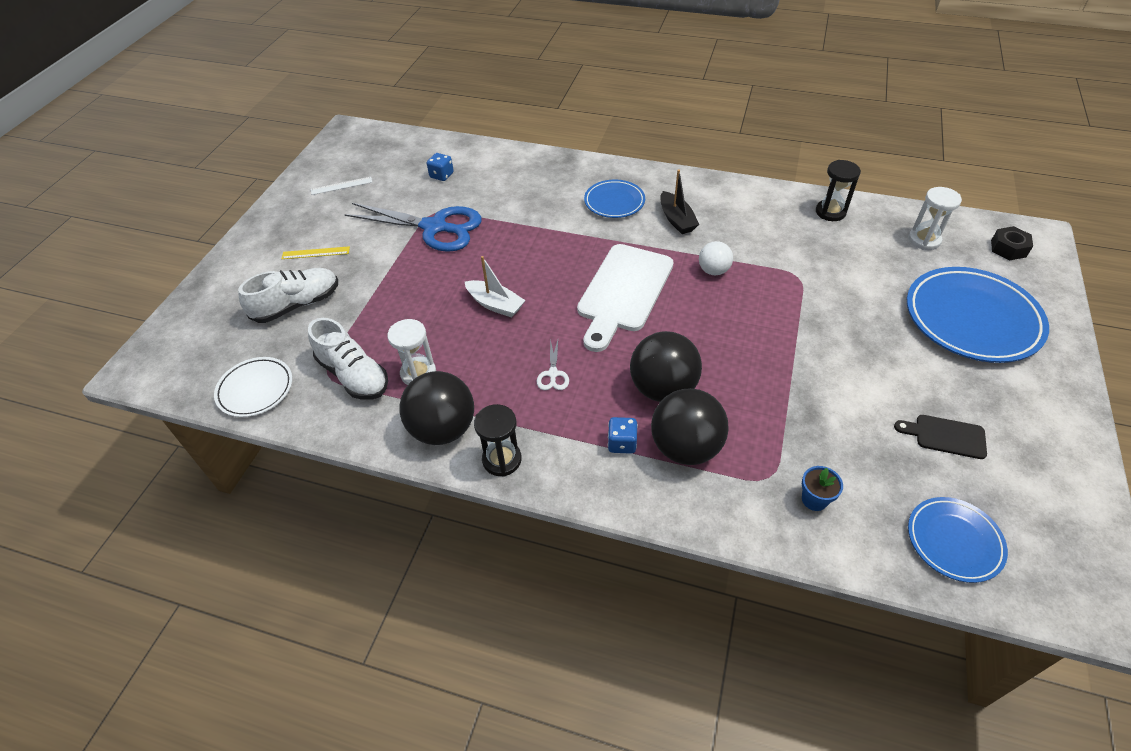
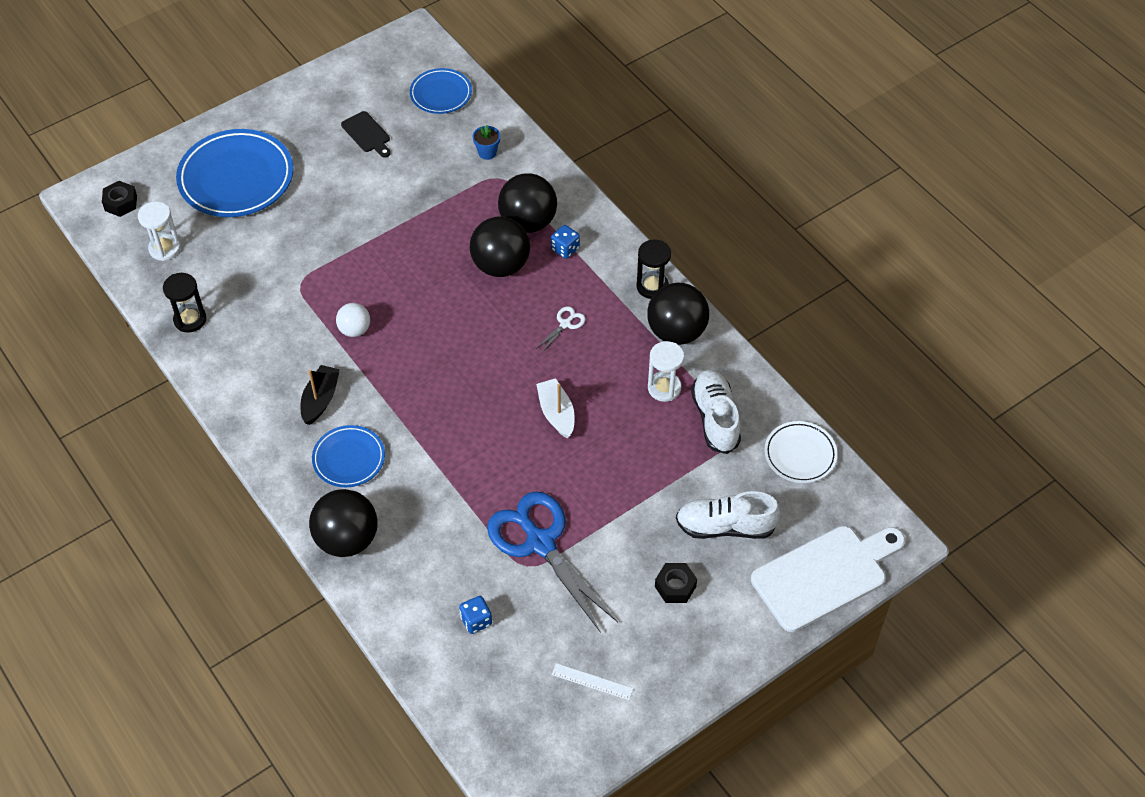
camera: 145 degrees left, 5 degrees up
yellow ruler [282,246,350,259] -> black nut [655,563,697,603]
white cutting board [577,244,674,352] -> white cutting board moved to [751,526,905,632]
none -> black ball [309,489,378,557]

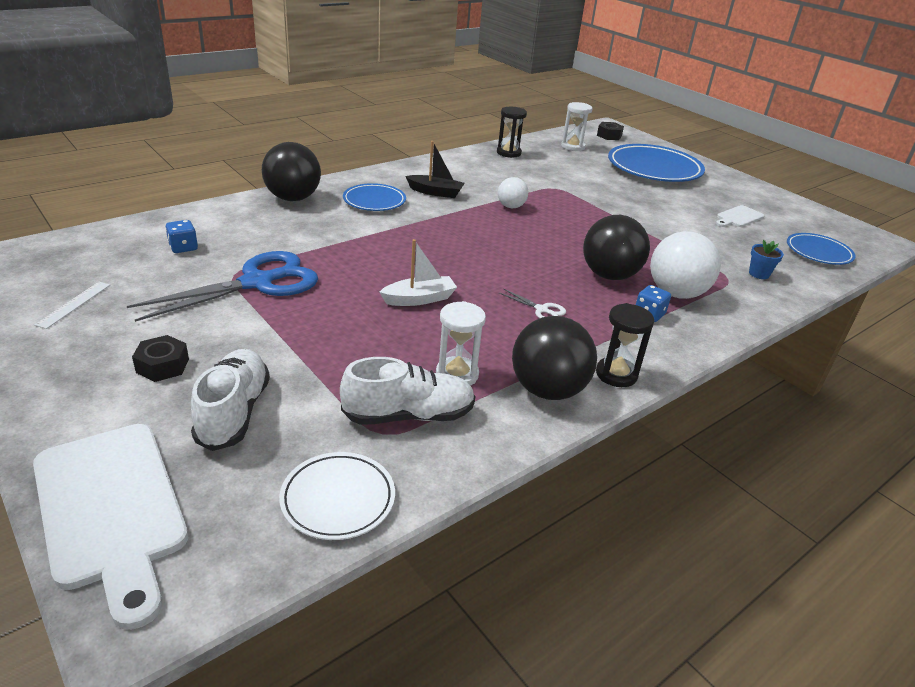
camera: 85 degrees right, 20 degrees down
black cutting board [341,111,391,158] -> white cutting board [716,205,765,227]
black ball [498,173,557,233] -> white ball [650,231,721,299]

